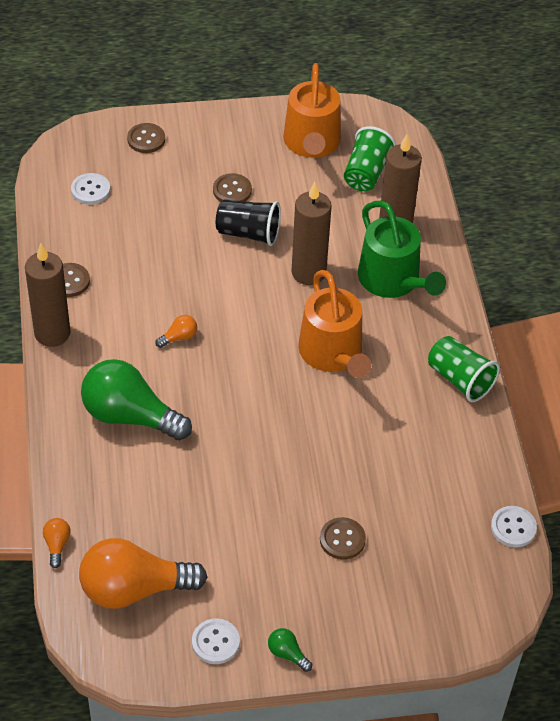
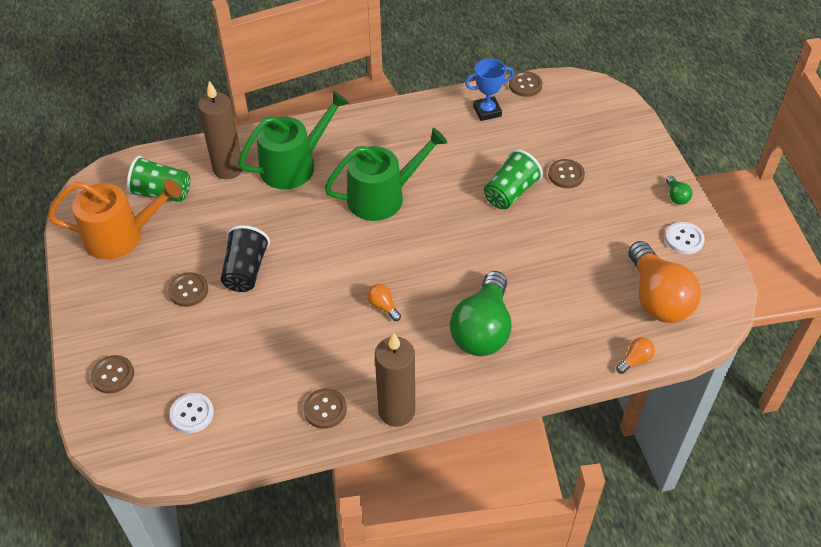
camera: 95 degrees left, 0 degrees up
orange light bulb [43,518,71,568] -> orange light bulb turned 150 degrees clockwise [616,337,655,374]
green light bulb [268,628,312,672] -> green light bulb turned 45 degrees counterclockwise [666,176,692,205]
brown candle [292,182,332,285] -> none
orange watering can [298,270,371,378] -> green watering can [324,128,447,221]
green cup [428,336,500,402] -> green cup moved to [484,149,543,209]
white button [491,506,537,548] -> brown button [509,71,542,97]
none -> blue trophy [465,59,514,121]

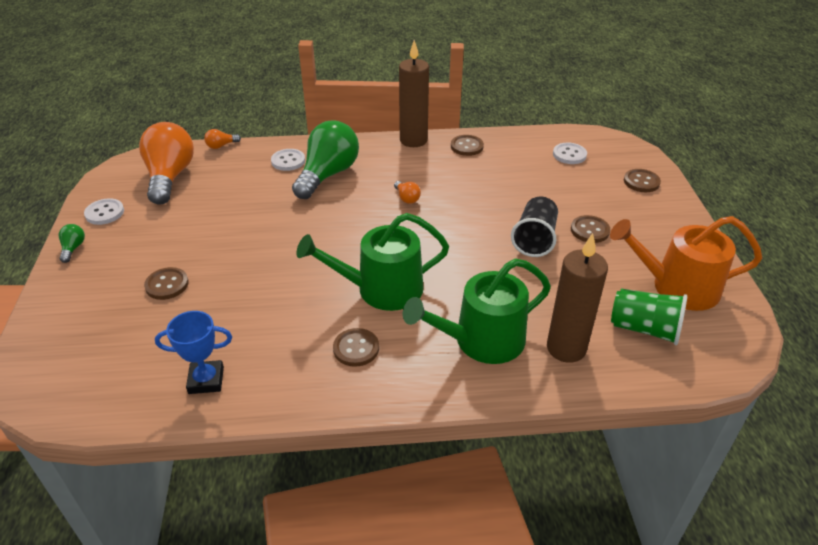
camera: 170 degrees left, 10 degrees down
green cup [484,149,543,209] -> none
brown button [509,71,542,97] -> brown button moved to [333,328,379,367]
none -> white button [271,149,305,171]

